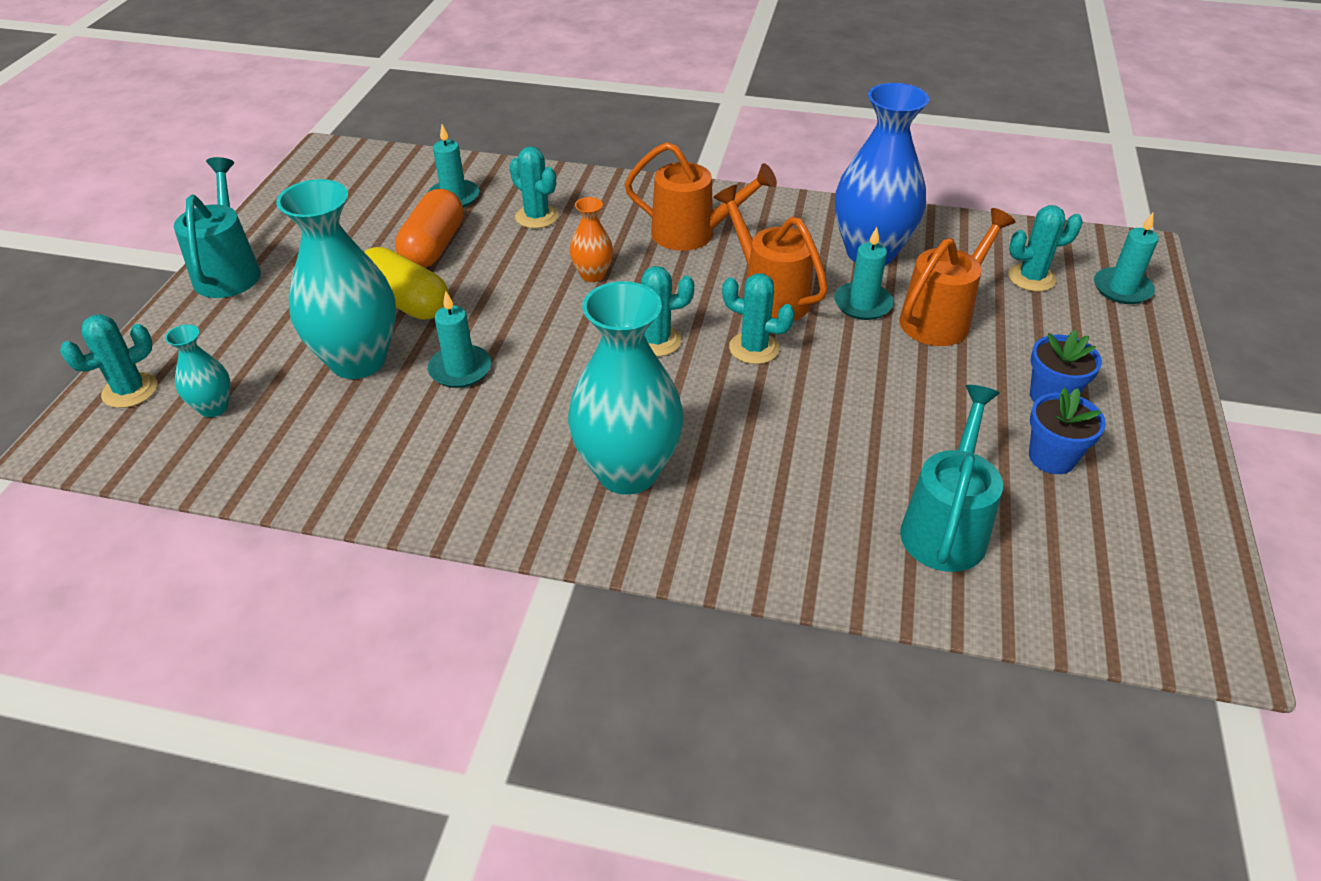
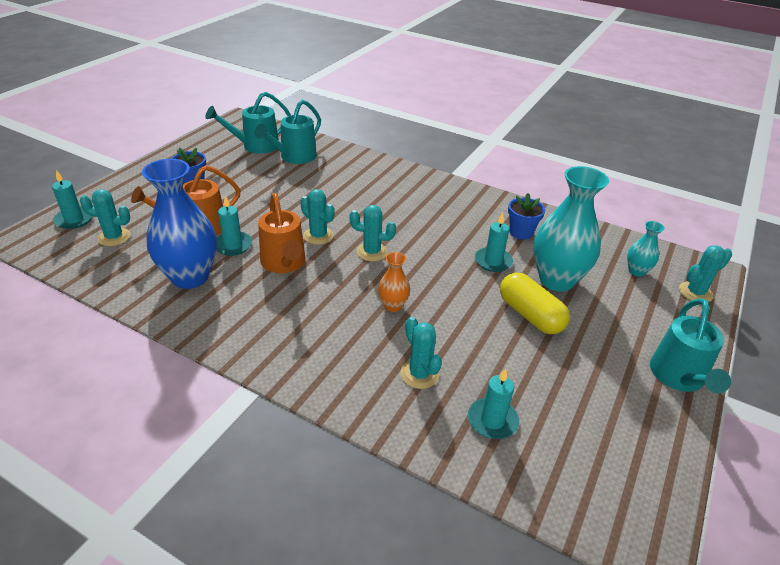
camera: 165 degrees left, 5 degrees down
orange capsule [395,189,464,268] -> none
turquoise vase [568,281,684,495] -> none
orange watering can [625,142,777,251] -> none
blue flower pot [1029,388,1106,474] -> blue flower pot moved to [508,193,545,240]
none -> turquoise watering can [205,92,291,154]

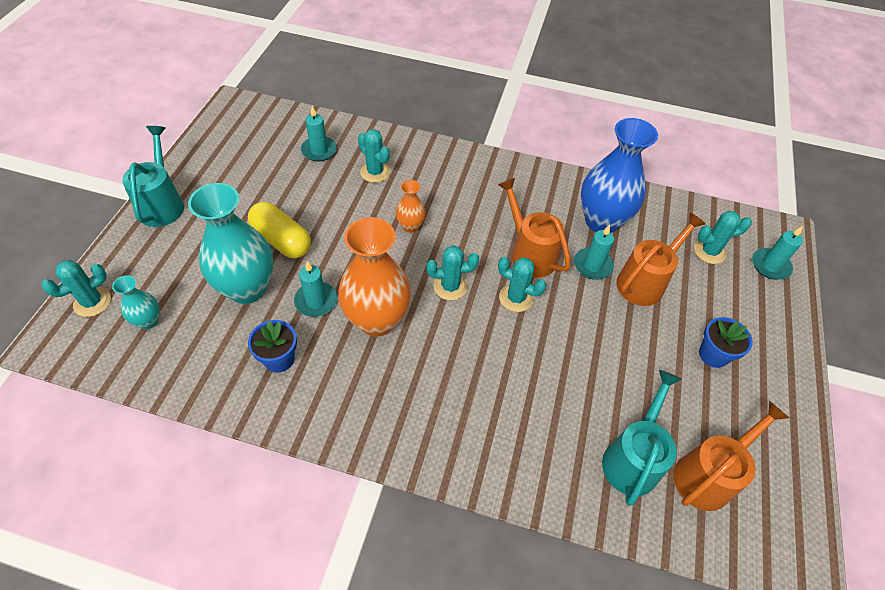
camera: 165 degrees right, 15 degrees up
turquoise watering can [205,92,291,154] -> orange watering can [673,401,789,511]
none -> orange vase [338,217,411,337]

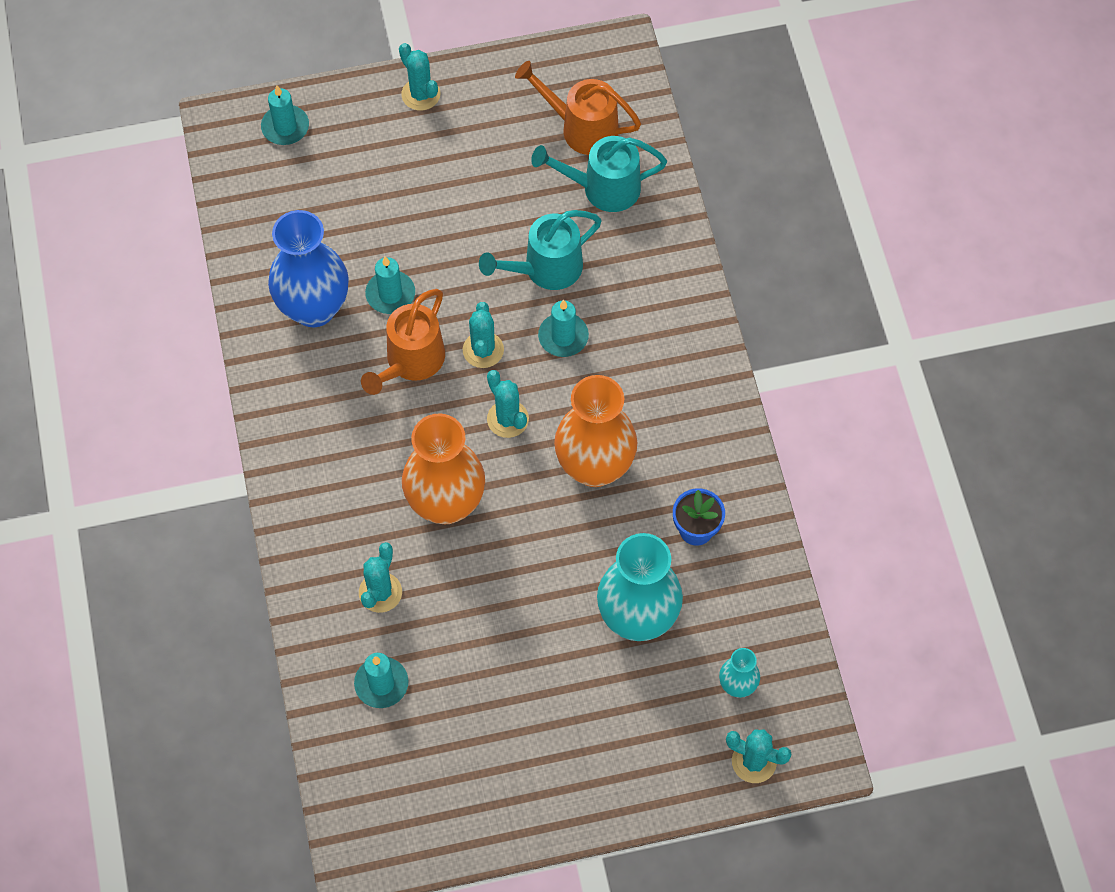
camera: 115 degrees left, 10 degrees up
turquoise watering can [122,126,184,227] -> turquoise watering can moved to [479,210,602,290]
yellow capsule [248,202,311,258] -> none
turquoise candle [294,261,337,317] -> turquoise candle moved to [538,300,589,357]
orange vase [396,180,426,233] -> orange vase [402,413,485,524], size x2.09
orange watering can [616,213,706,306] -> none
turquoise cactus [694,211,752,264] -> turquoise cactus moved to [399,43,441,111]
blue flower pot [699,317,753,368] -> none

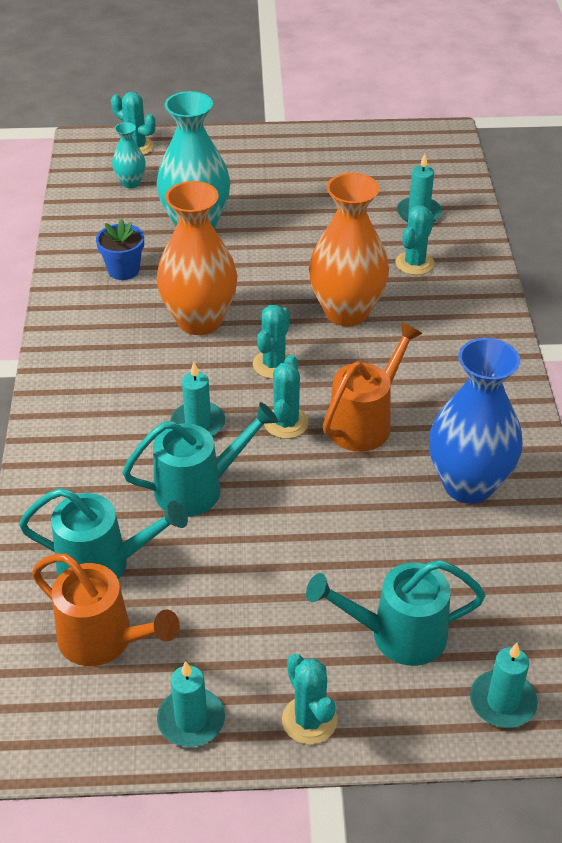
camera: 170 degrees left, 20 degrees down
turquoise candle [365,256,415,314] -> turquoise candle moved to [157,661,225,747]
turquoise cactus [487,370,529,438] -> turquoise cactus turned 45 degrees clockwise [253,305,290,379]
none -> turquoise watering can [306,560,485,666]

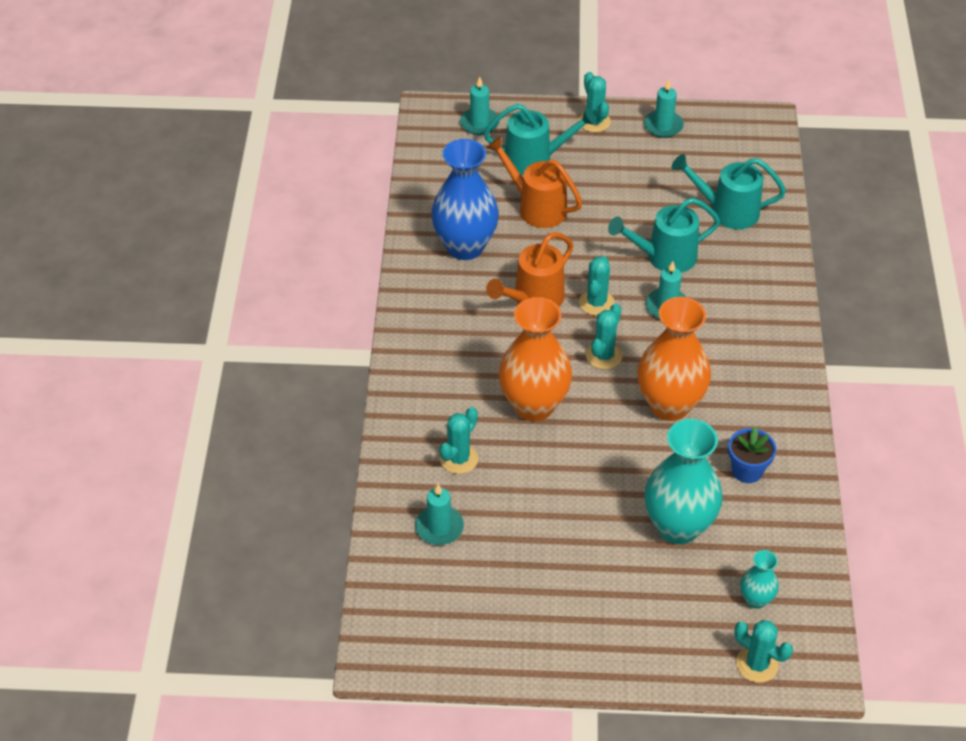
camera: 175 degrees left, 5 degrees up
orange watering can [32,553,180,666] -> orange watering can moved to [486,136,582,228]

